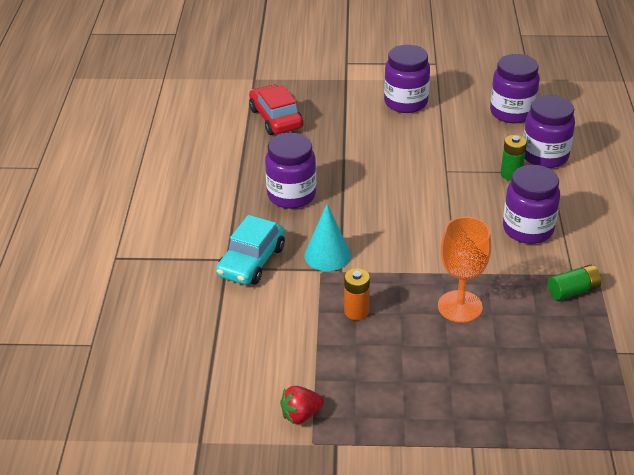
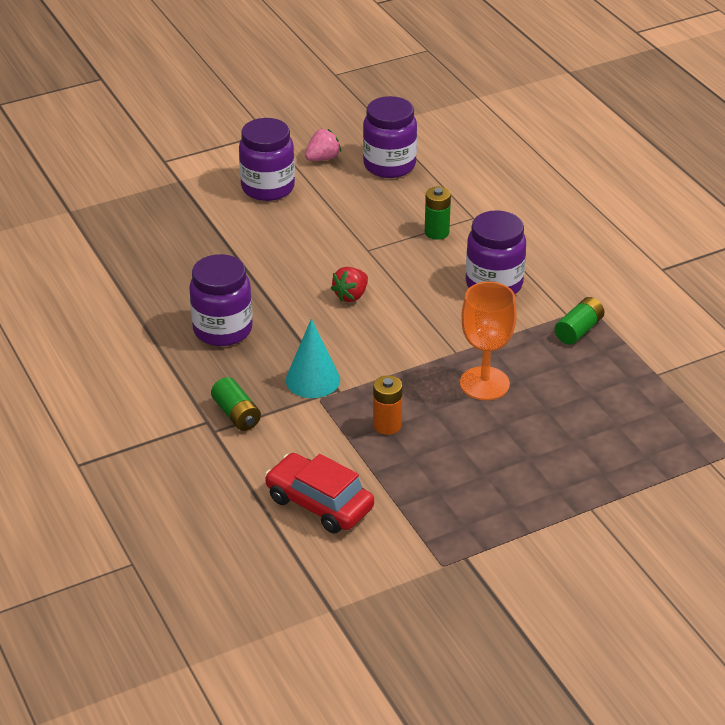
camera: 30 degrees left, 0 degrees up
turquoise car [216,215,285,285] -> green battery [211,377,261,431]
red car [249,85,303,135] -> red car moved to [265,453,374,534]
red strawberry [280,386,324,424] -> red strawberry moved to [330,267,368,302]
purple jar [523,95,575,168] -> none
none -> pink strawberry [305,129,341,161]

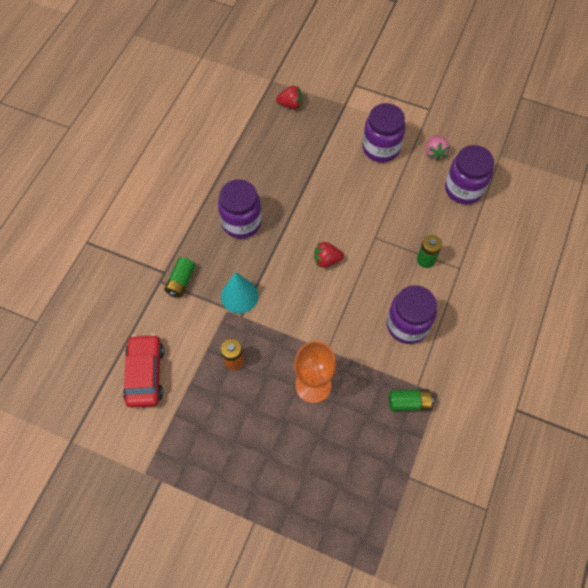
camera: 50 degrees right, 25 degrees up
pink strawberry [305,129,341,161] -> pink strawberry turned 75 degrees clockwise [426,135,450,161]
none -> red strawberry [276,86,303,109]

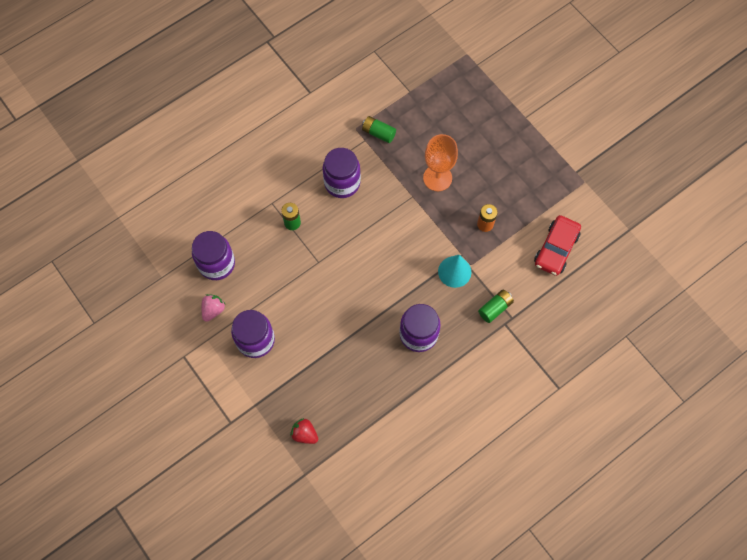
camera: 150 degrees left, 5 degrees up
red strawberry [314,242,344,267] -> none

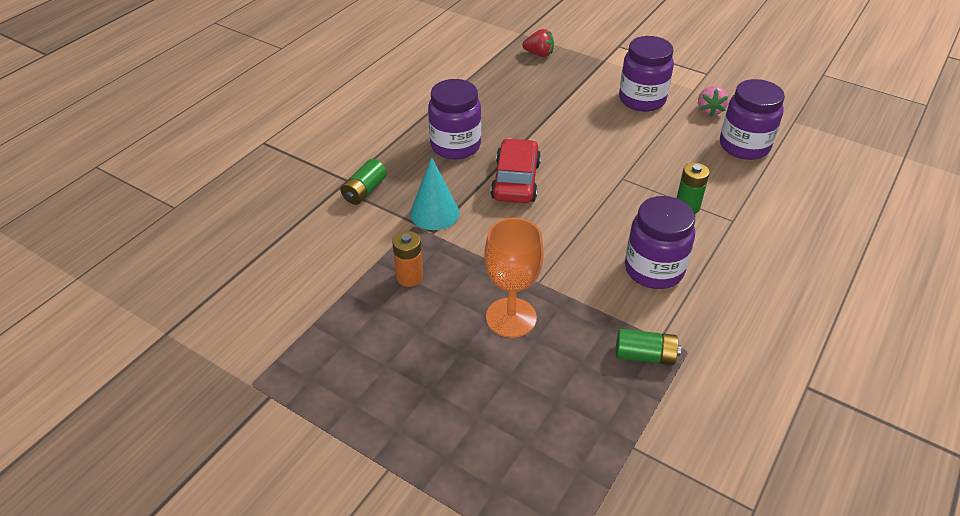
camera: 160 degrees right, 25 degrees down
red car [534,215,581,276] -> red car moved to [491,138,541,203]

